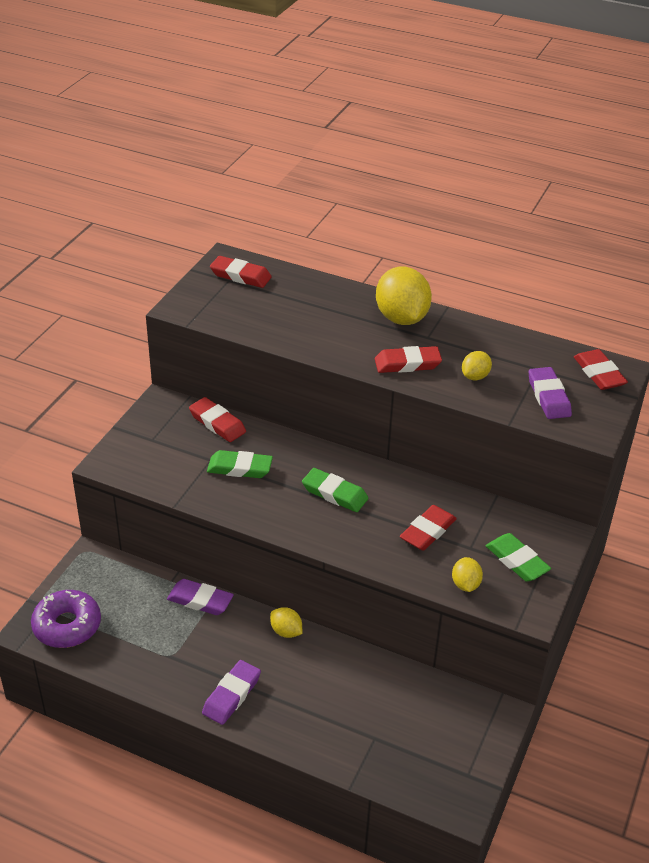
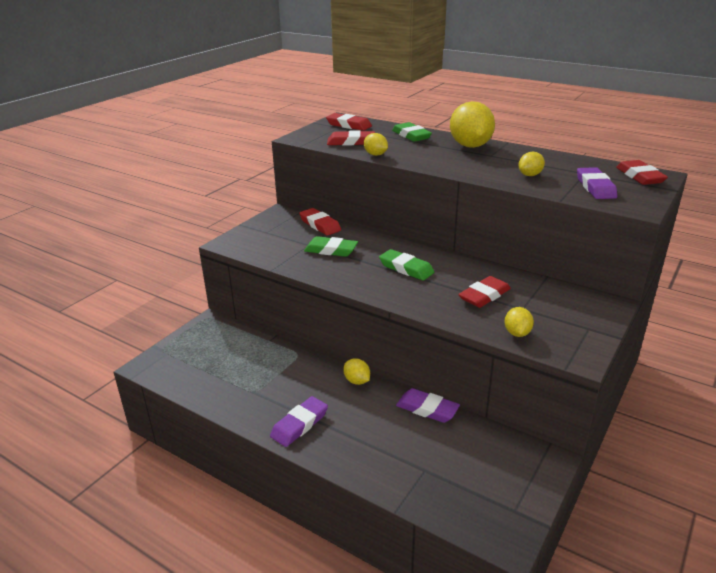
camera: 10 degrees right, 10 degrees down
purple donut [31,590,101,648] -> none
purple eraser [167,579,234,615] -> purple eraser moved to [396,388,460,423]
red eraser [375,346,442,373] -> red eraser moved to [327,130,375,146]
green eraser [486,533,551,582] -> green eraser moved to [392,122,432,142]
none -> yellow lemon [364,133,388,156]

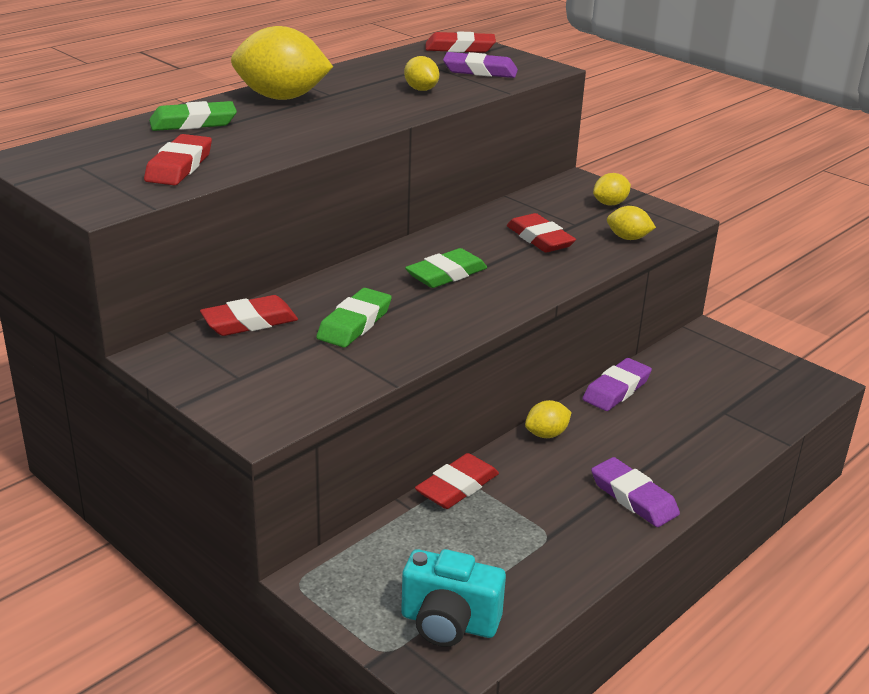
camera: 80 degrees left, 0 degrees up
red eraser [326,113,372,131] -> red eraser moved to [415,453,499,509]
yellow lemon [364,133,388,156] -> yellow lemon moved to [593,173,631,205]
none -> turquoise camera [401,549,506,647]

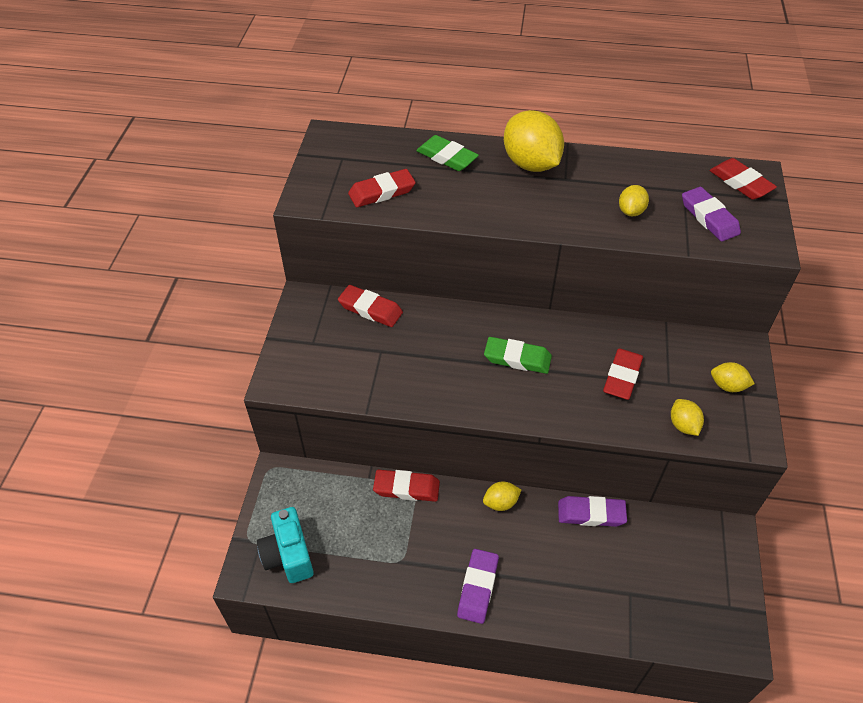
camera: 55 degrees right, 20 degrees up
green eraser [316,288,392,348] -> none
yellow lemon [525,400,572,438] -> yellow lemon turned 45 degrees counterclockwise [483,482,521,511]

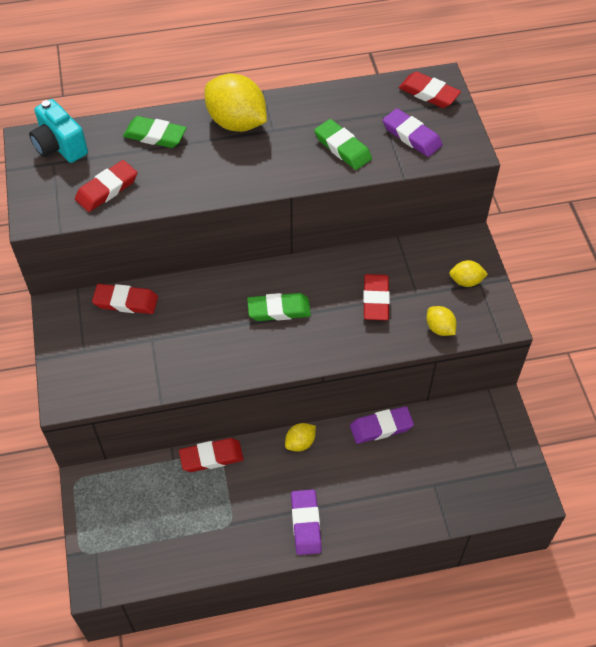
camera: 20 degrees left, 5 degrees up
turquoise camera [257,507,314,583] -> turquoise camera moved to [29,99,88,163]
yellow lemon [619,185,649,216] -> green eraser [314,119,372,170]

